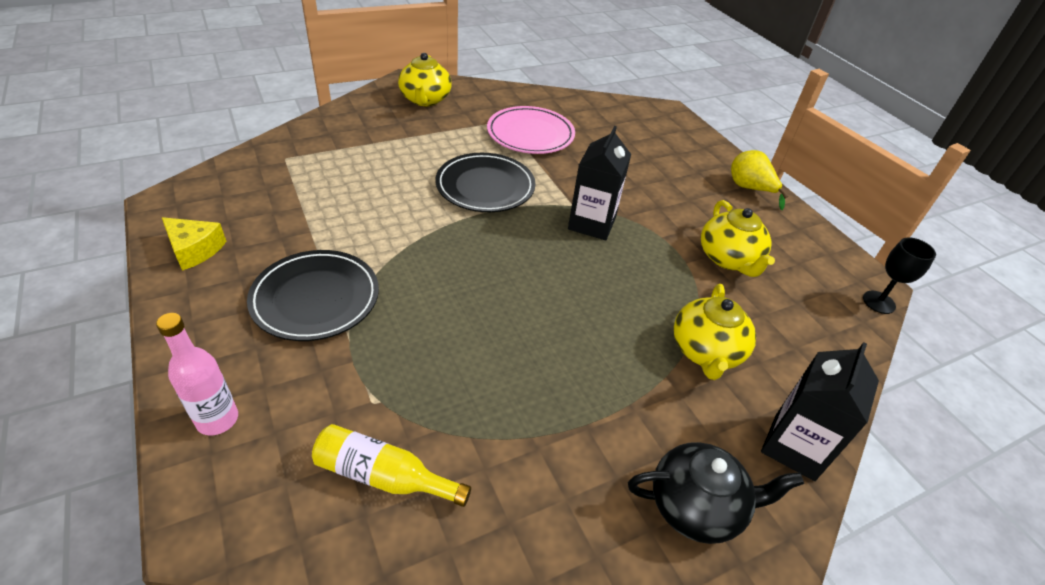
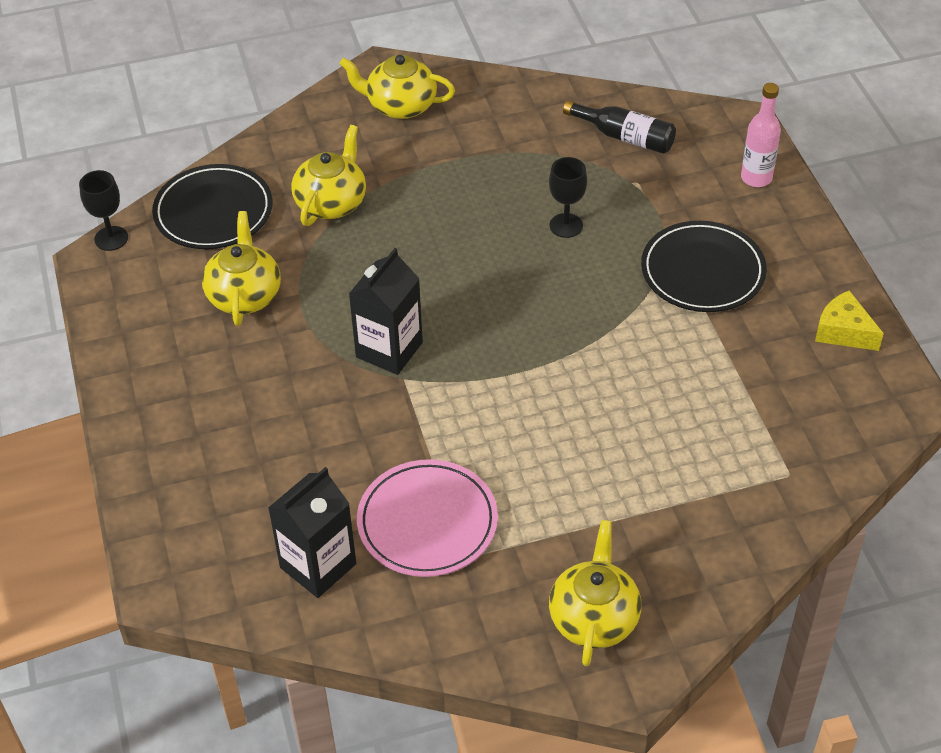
camera: 165 degrees left, 5 degrees up
yellow bottle [312,424,471,507] -> black bottle [563,100,676,154]
black plate [435,153,535,212] -> black plate moved to [152,164,273,249]
black teapot [628,442,804,544] -> yellow teapot [339,55,455,119]
yellow pear [731,150,788,210] -> none
black carton [761,342,879,481] -> black carton moved to [268,467,356,598]
none -> black goblet [549,157,587,238]

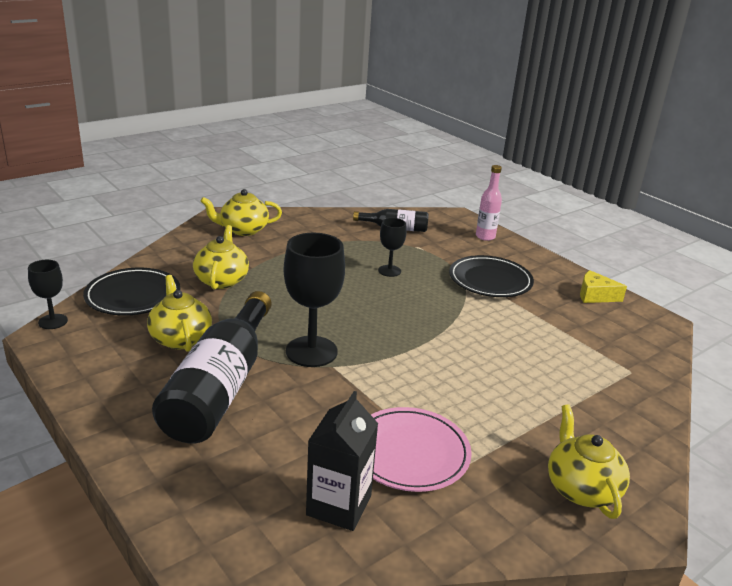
camera: 25 degrees left, 20 degrees down
black carton [349,248,423,375] -> black goblet [284,233,345,367]
none -> black bottle [152,291,272,444]

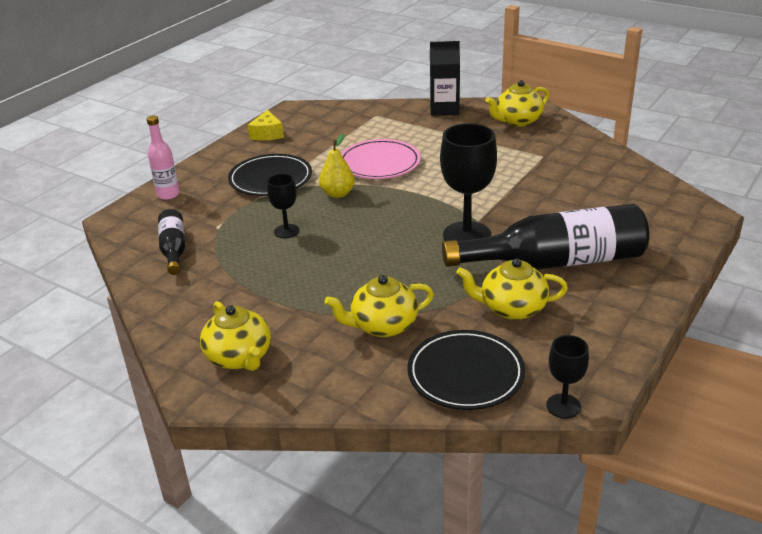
camera: 105 degrees left, 5 degrees up
yellow teapot [147,275,212,352] -> yellow teapot turned 45 degrees clockwise [456,258,568,320]
black carton [306,391,378,531] -> black carton moved to [430,41,460,116]
pink plate [371,407,472,492] -> pink plate moved to [341,139,421,179]
none -> yellow pear [319,134,355,198]

